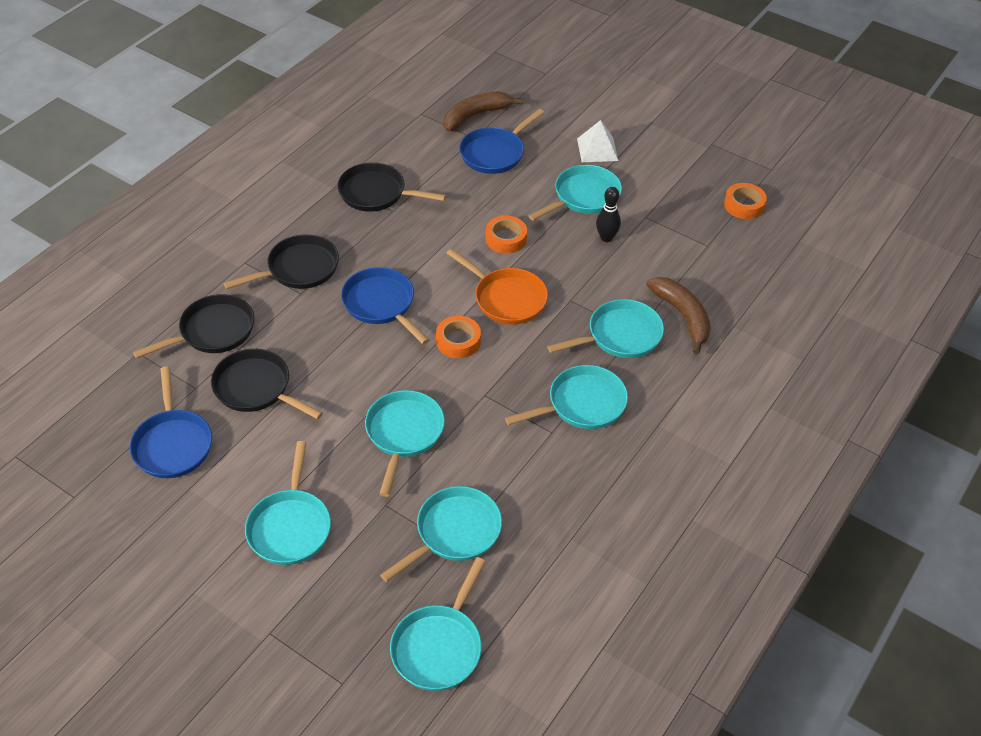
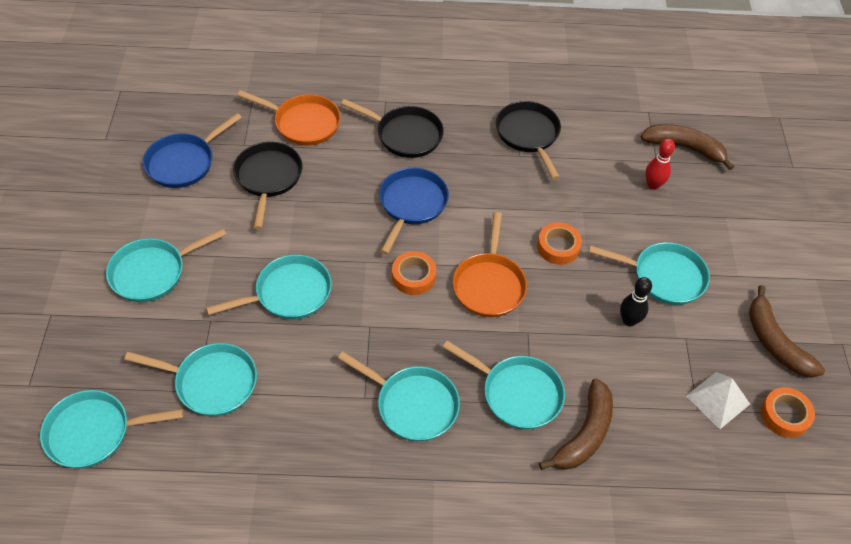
camera: 55 degrees right, 5 degrees up
black pan [133,294,255,359] -> orange pan [237,90,341,145]
blue pan [459,109,544,174] -> red bowling pin [645,139,675,190]
white pyramid [577,120,618,162] -> white pyramid moved to [686,372,750,429]
none -> brown banana [749,285,825,378]

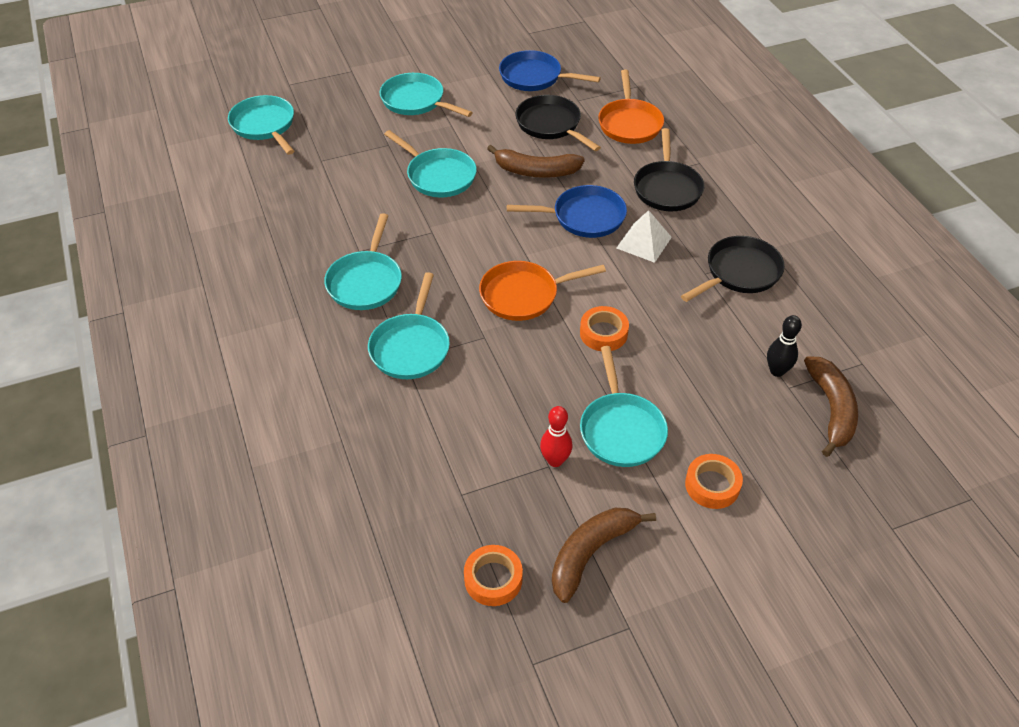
camera: 70 degrees right, 5 degrees down
turquoise pan [124,343,257,416] -> none
black pan [233,142,302,229] -> black pan turned 105 degrees counterclockwise [515,95,601,151]
orange tape [392,251,436,295] -> orange tape moved to [685,454,743,509]
brown banana [539,379,613,470] -> brown banana moved to [487,145,585,178]
black bowling pin [620,277,652,326] -> black bowling pin moved to [767,315,802,377]
red bowling pin [645,139,675,190] -> red bowling pin moved to [540,406,572,467]
white pyramid [686,372,750,429] -> white pyramid moved to [617,210,672,263]

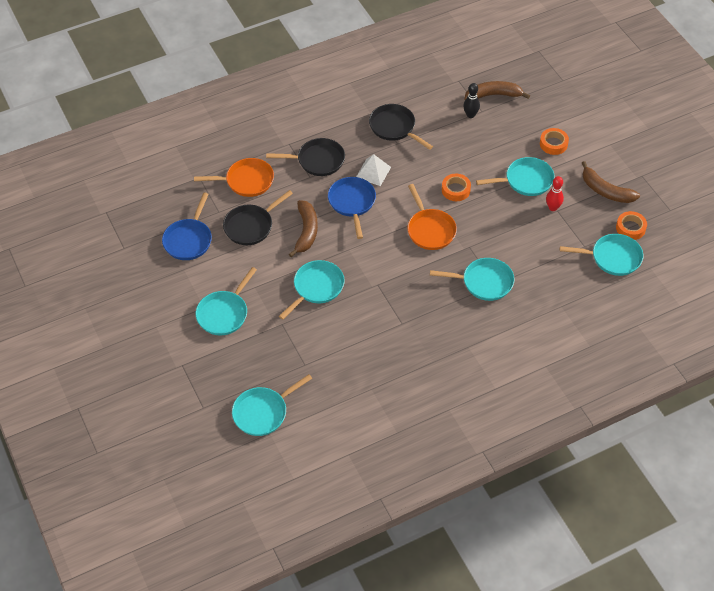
camera: 95 degrees left, 5 degrees up
turquoise pan [324,213,402,310] -> turquoise pan moved to [560,234,643,276]

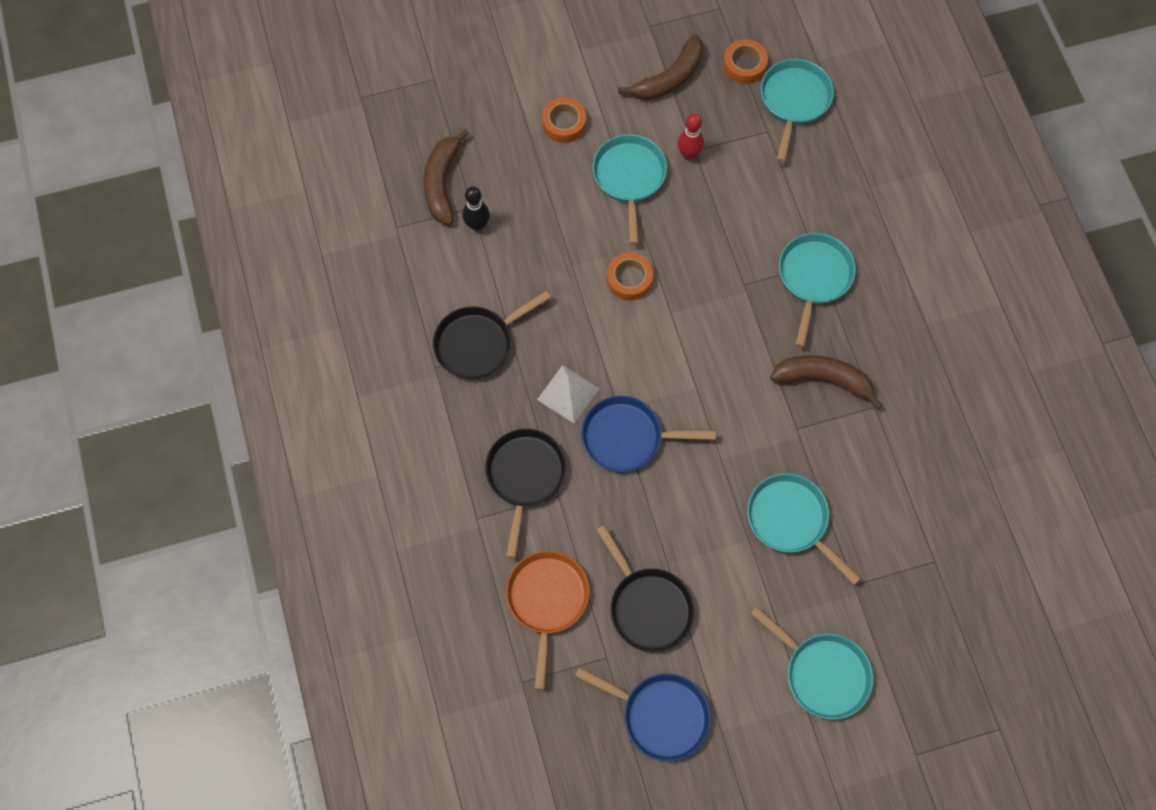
camera: 80 degrees left, 15 degrees up
turquoise pan [232,374,312,436] -> none
brown banana [289,200,318,257] -> brown banana moved to [770,355,883,410]
orange pan [407,184,457,250] -> none

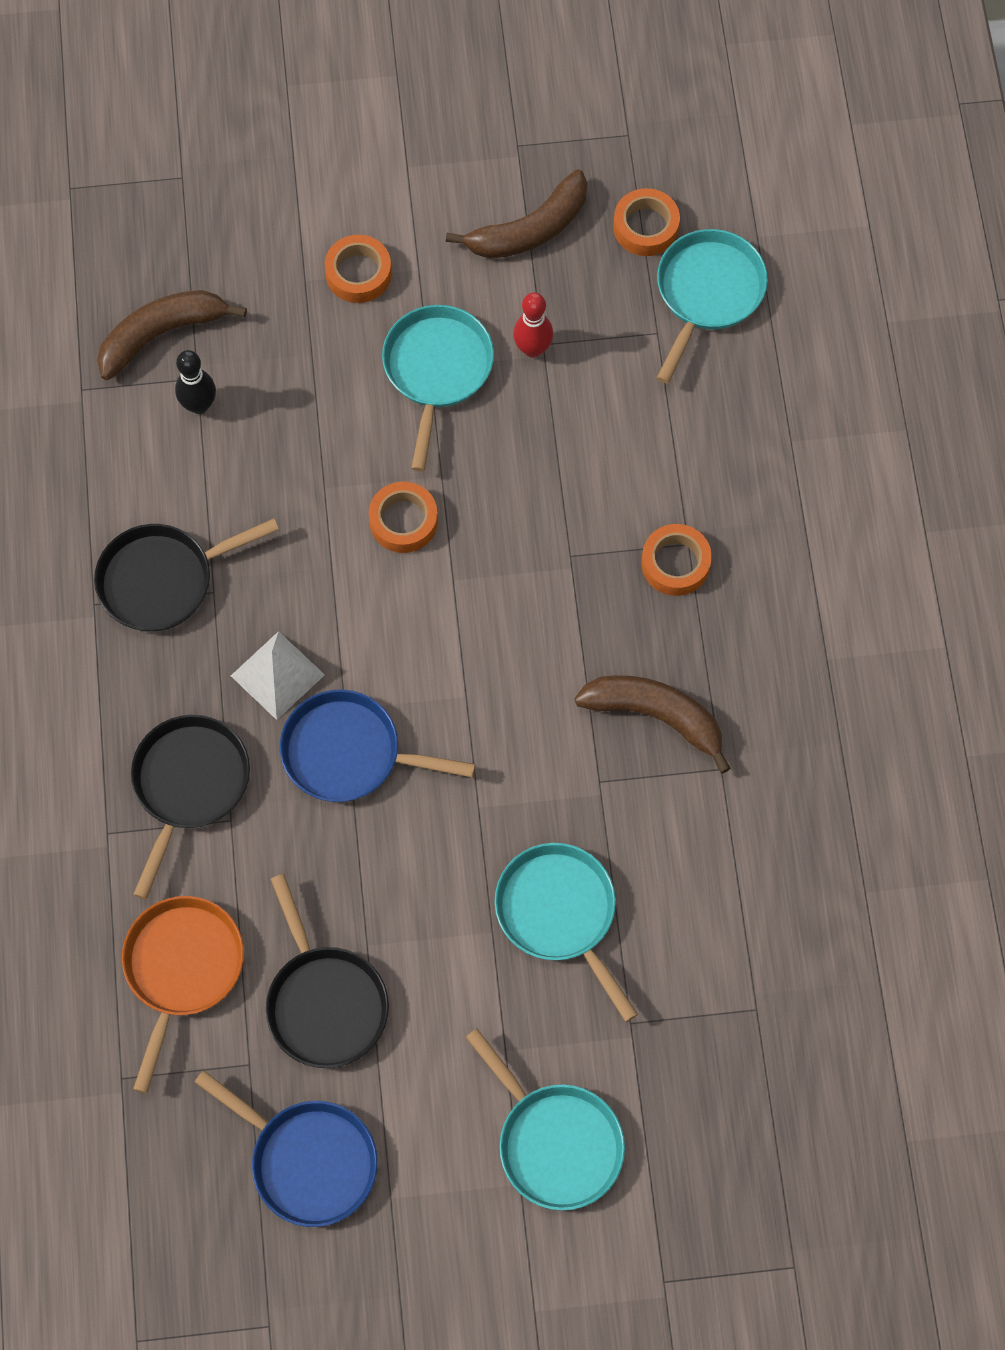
camera: 10 degrees right, 0 degrees up
brown banana [424,129,469,225] -> brown banana turned 45 degrees clockwise [97,290,247,380]
turquoise pan [779,233,856,347] -> orange tape [641,524,712,596]

